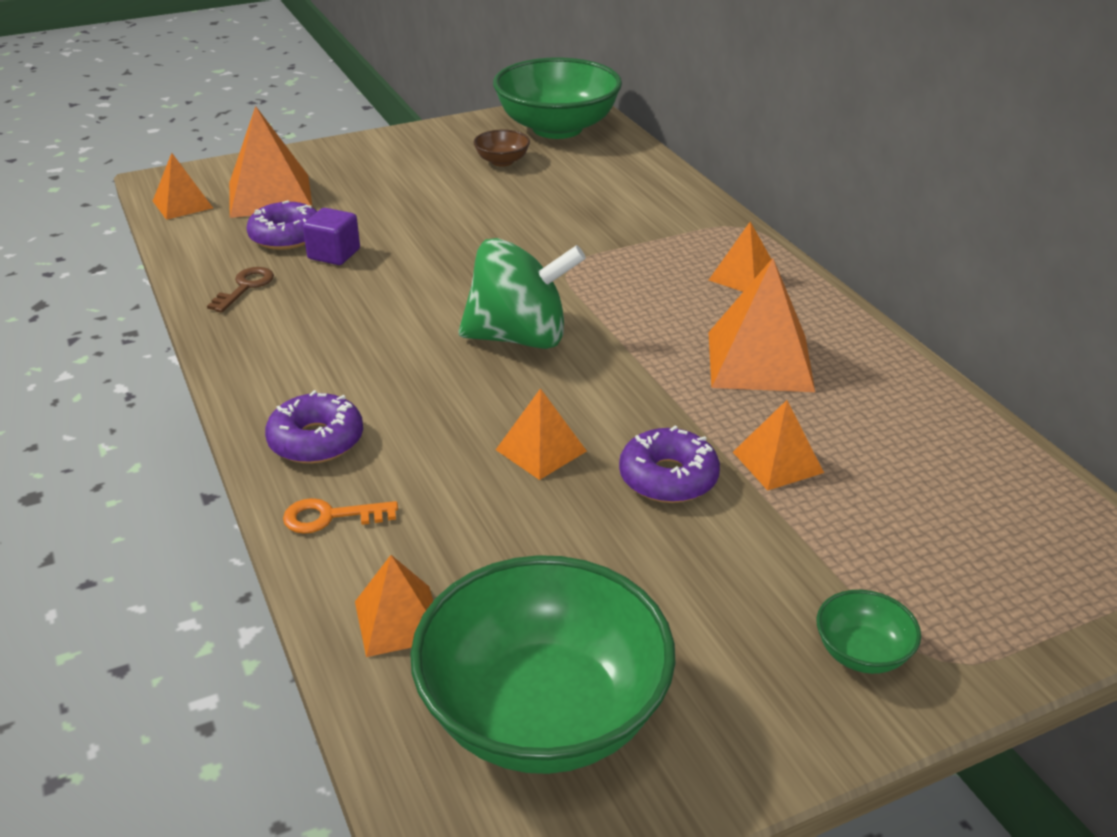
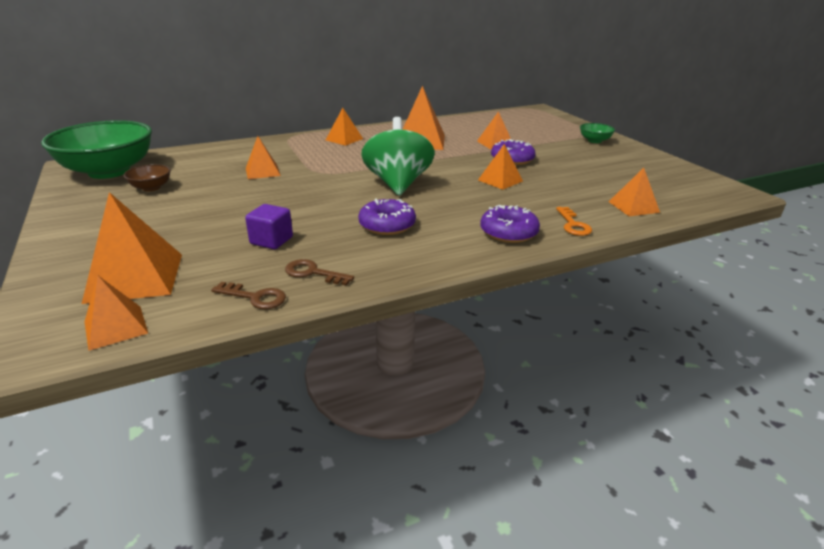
camera: 90 degrees left, 5 degrees down
purple donut [247,200,318,250] -> purple donut moved to [358,199,416,235]
green bowl [410,555,676,774] -> none
none -> brown key [211,282,286,309]
none -> orange pyramid [246,136,281,179]

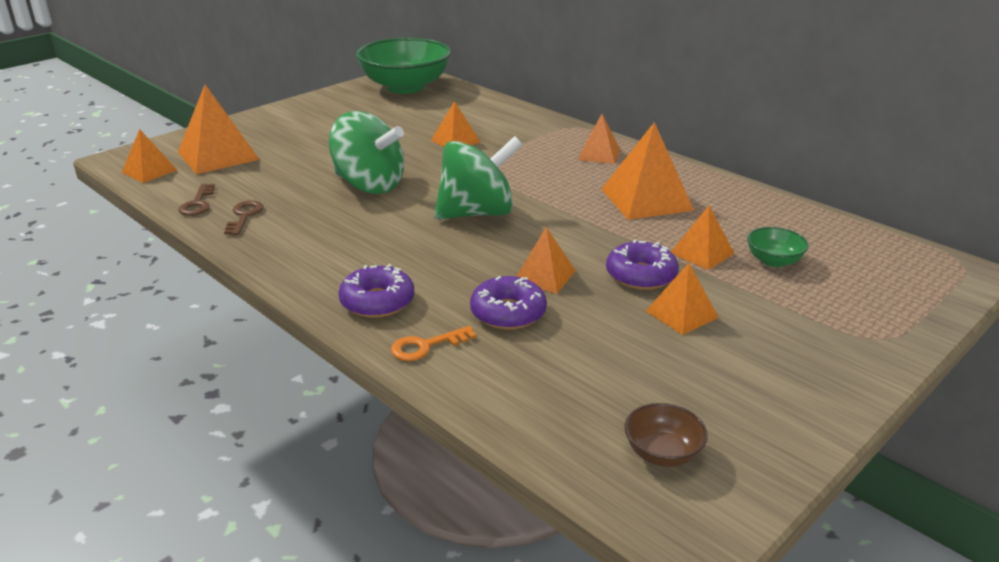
camera: 70 degrees right, 0 degrees up
brown bowl [123,164,171,191] -> brown bowl moved to [625,403,708,467]
purple cube [245,204,293,249] -> none
purple donut [358,199,416,235] -> purple donut moved to [470,276,547,330]
green bowl [580,123,615,143] -> green bowl moved to [747,227,809,267]
orange pyramid [609,168,660,216] -> orange pyramid moved to [646,263,719,335]
none -> green spinning top [329,111,404,194]

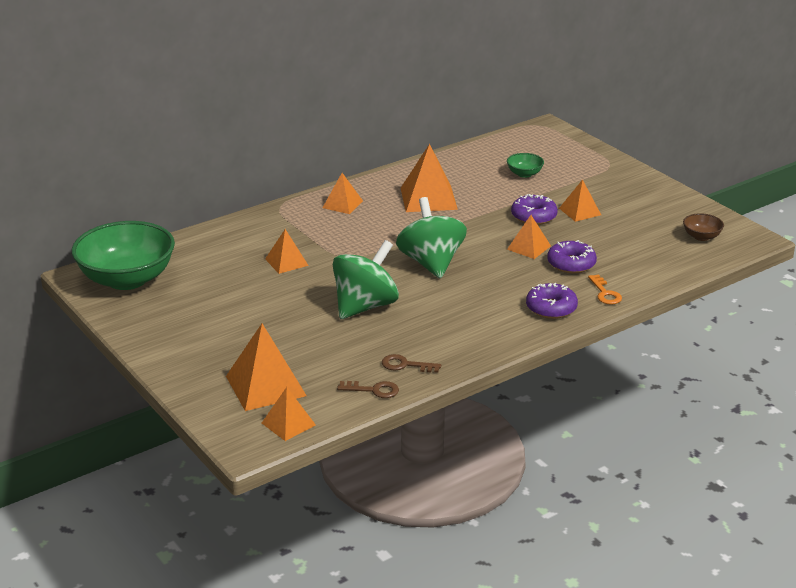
camera: 80 degrees left, 0 degrees up
orange pyramid [671,206,735,270] -> none

